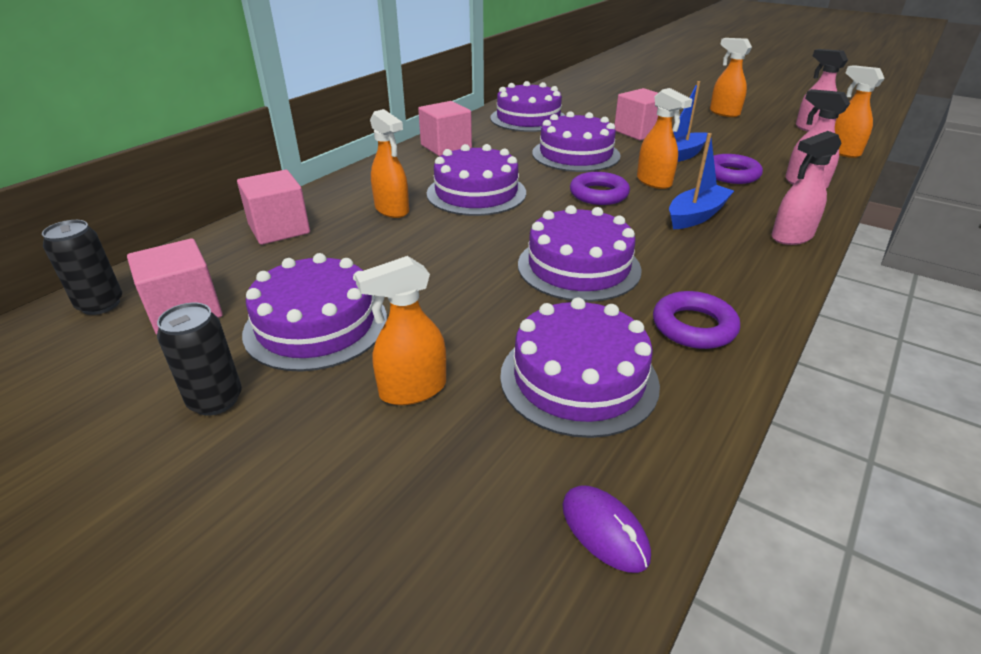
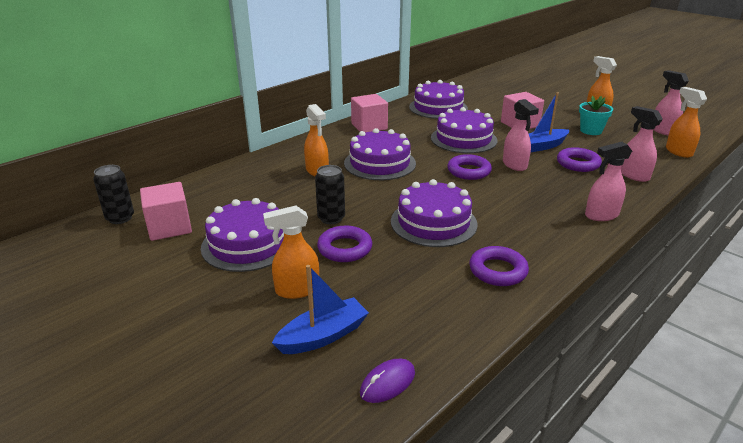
camera: 10 degrees right, 5 degrees down
black can [157,303,242,416] -> black can moved to [315,165,345,224]
pink cube [237,170,310,245] -> none
purple cake [500,297,660,438] -> none
purple mouse [562,486,651,573] -> purple mouse turned 75 degrees clockwise [360,358,415,403]
orange spray bottle [637,88,693,189] -> pink spray bottle [503,99,539,171]
blue boat [669,133,734,229] -> blue boat moved to [272,265,369,354]
none -> purple ring [317,226,372,262]
none -> turquoise flower pot [579,96,613,135]

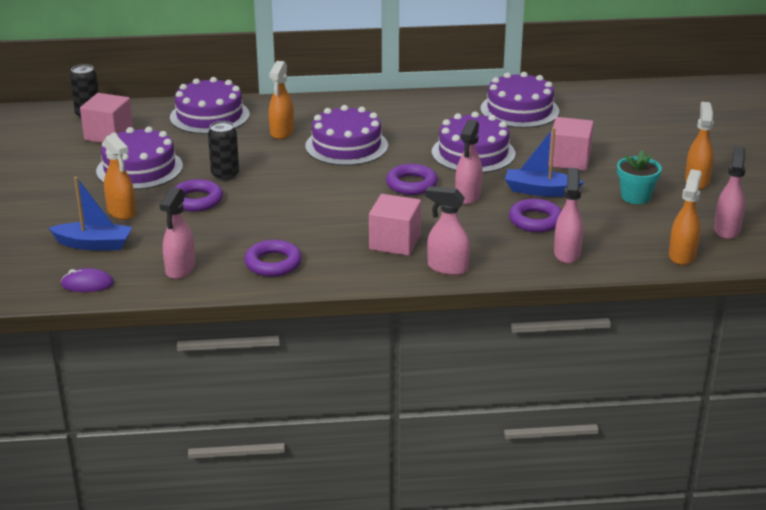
camera: 40 degrees right, 0 degrees up
orange spray bottle [263,206,319,299] -> orange spray bottle turned 150 degrees counterclockwise [104,134,136,220]
pink cube [351,94,388,133] -> pink cube moved to [369,194,421,256]
purple cake [391,179,478,247] -> purple cake moved to [170,77,250,134]
none -> pink spray bottle [160,187,195,279]

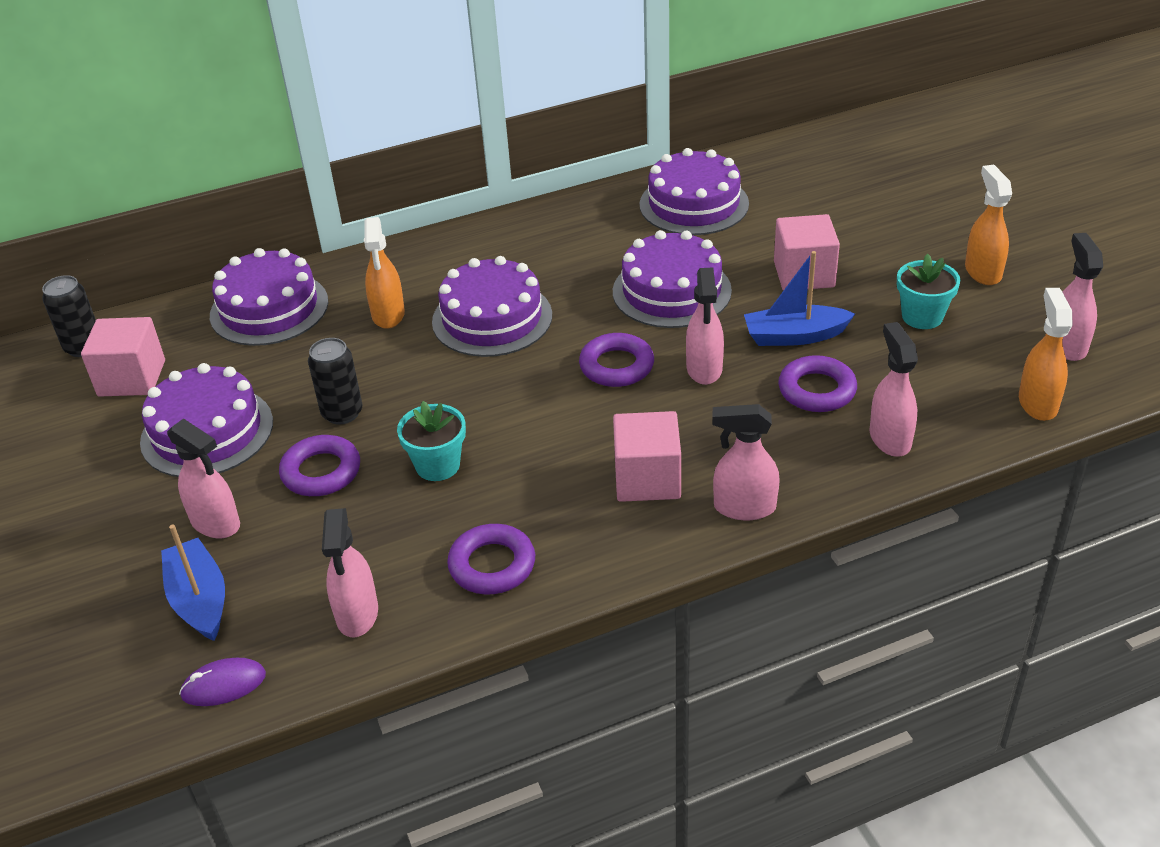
camera: 15 degrees left, 10 degrees up
blue boat [49,177,132,250] -> blue boat turned 105 degrees counterclockwise [161,525,225,641]
orange spray bottle [104,134,136,220] -> pink spray bottle [167,418,240,538]
none -> turquoise flower pot [397,401,466,481]

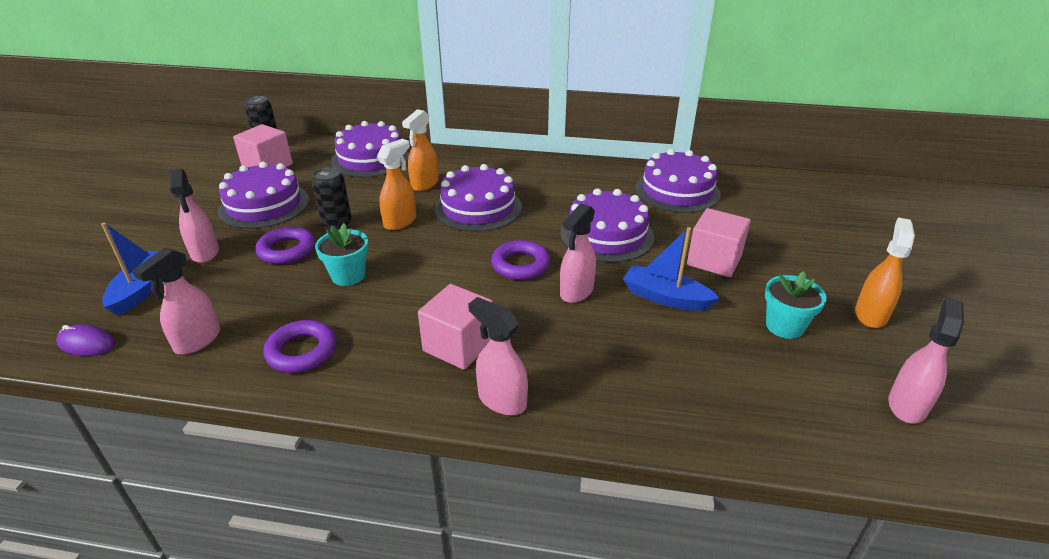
camera: 30 degrees right, 5 degrees down
purple ring [778,355,857,412] -> none
pink spray bottle [870,322,918,457] -> none
orange spray bottle [1019,288,1073,421] -> orange spray bottle moved to [377,139,416,230]

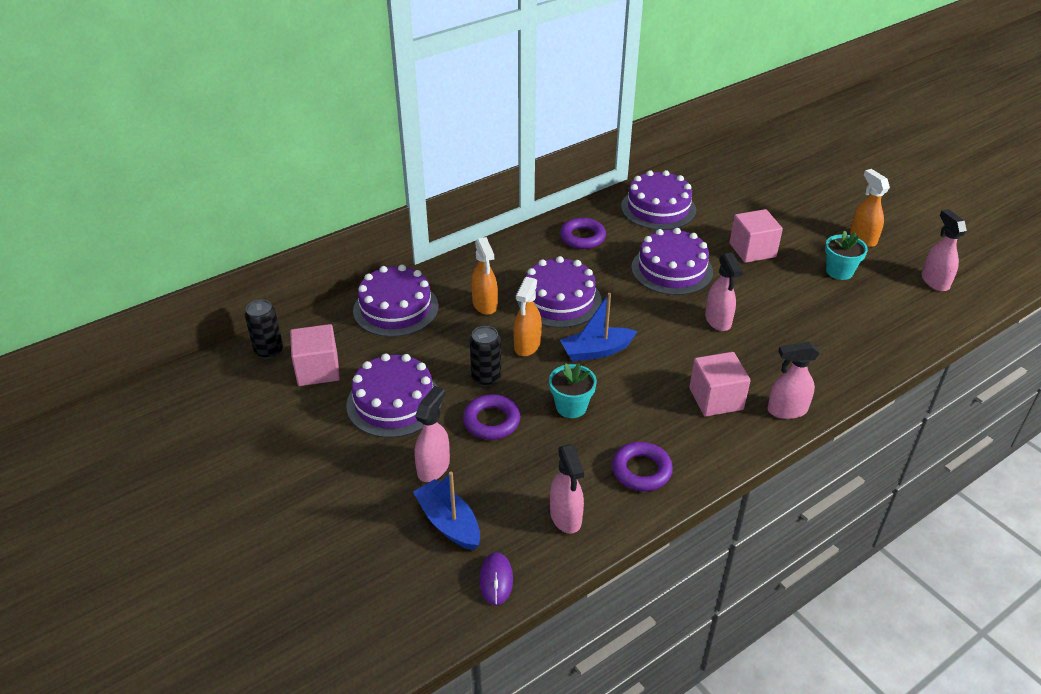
camera: 45 degrees left, 5 degrees up
purple mouse [56,324,115,356] -> purple mouse turned 60 degrees counterclockwise [479,552,513,605]
pink spray bottle [169,169,219,263] -> pink spray bottle turned 90 degrees counterclockwise [415,386,450,482]
orange spray bottle [377,139,416,230] -> orange spray bottle turned 150 degrees counterclockwise [513,277,542,356]
purple ring [491,240,550,280] -> purple ring moved to [560,218,606,249]
blue boat [623,227,720,311] -> blue boat moved to [560,293,638,362]

